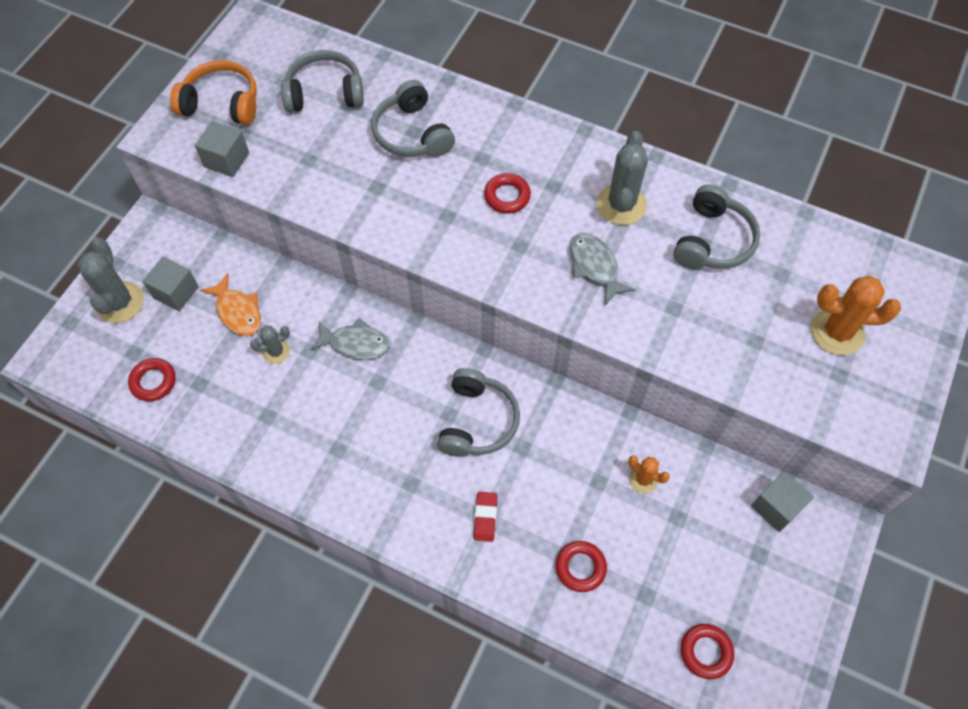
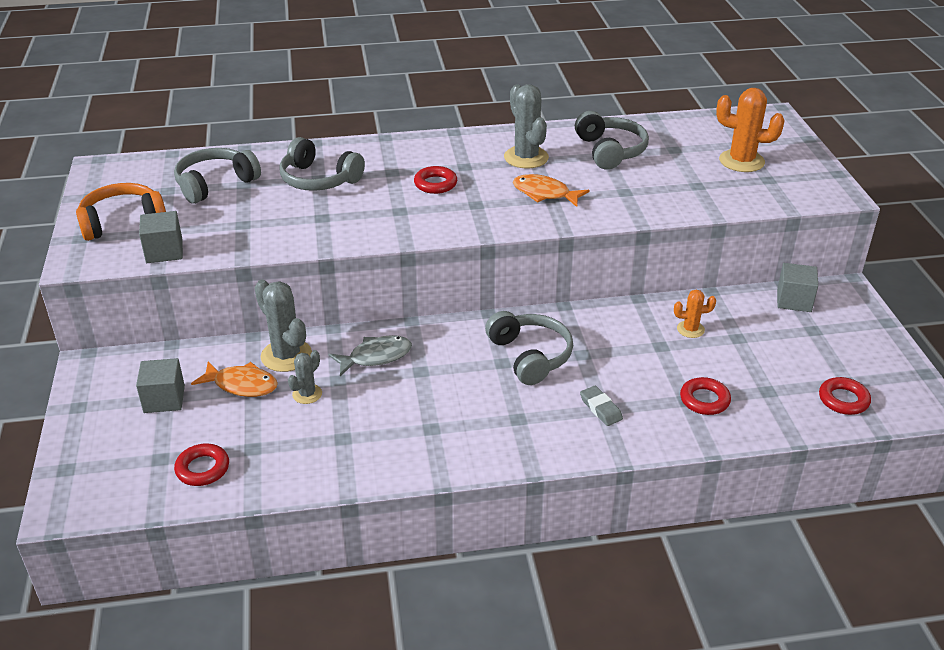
camera: 35 degrees left, 25 degrees down
grey cactus [77,237,144,323] -> grey cactus moved to [255,280,312,372]
red eraser [474,492,497,542] -> grey eraser [580,386,623,426]
grey fish [570,233,636,305] -> orange fish [513,174,590,207]
orange cactus [811,276,901,355] -> orange cactus turned 45 degrees clockwise [716,88,785,172]

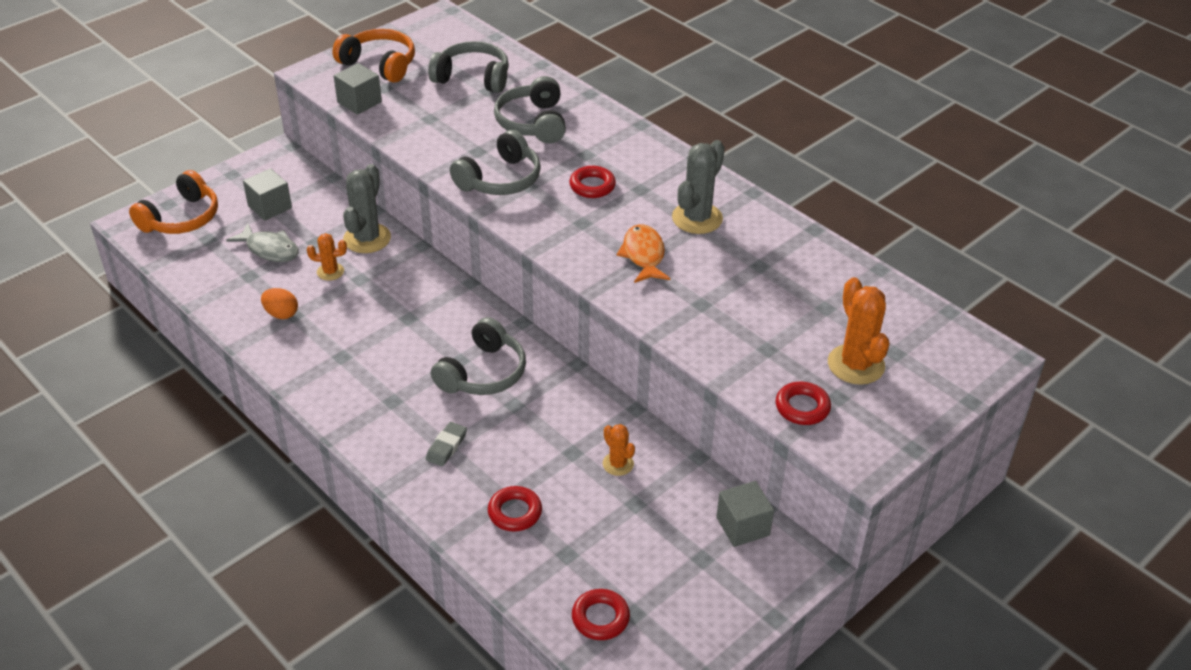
camera: 55 degrees right, 5 degrees up
red ring [174,444,229,486] -> red ring moved to [776,382,831,425]
orange fish [191,362,278,397] -> none
grey cactus [288,350,322,404] -> orange cactus [307,233,347,281]
grey fish [329,335,412,376] -> grey fish moved to [226,223,299,262]
grey headphones [575,111,649,170] -> grey headphones moved to [450,130,541,195]
none -> orange headphones [129,170,218,234]
none -> orange egg [261,288,298,319]

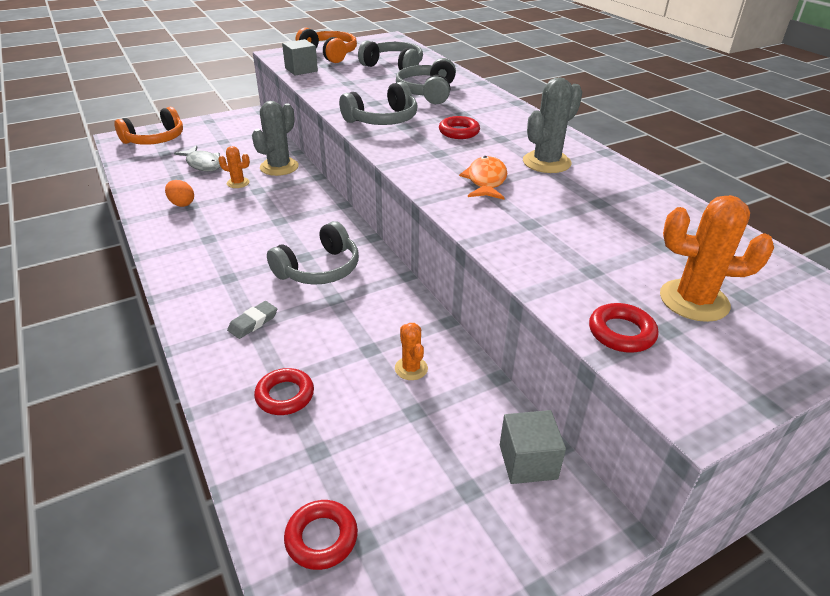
camera: 15 degrees right, 5 degrees down
grey cube [243,168,292,221] -> none
orange cactus [828,277,889,385] -> orange cactus turned 75 degrees counterclockwise [660,195,774,322]

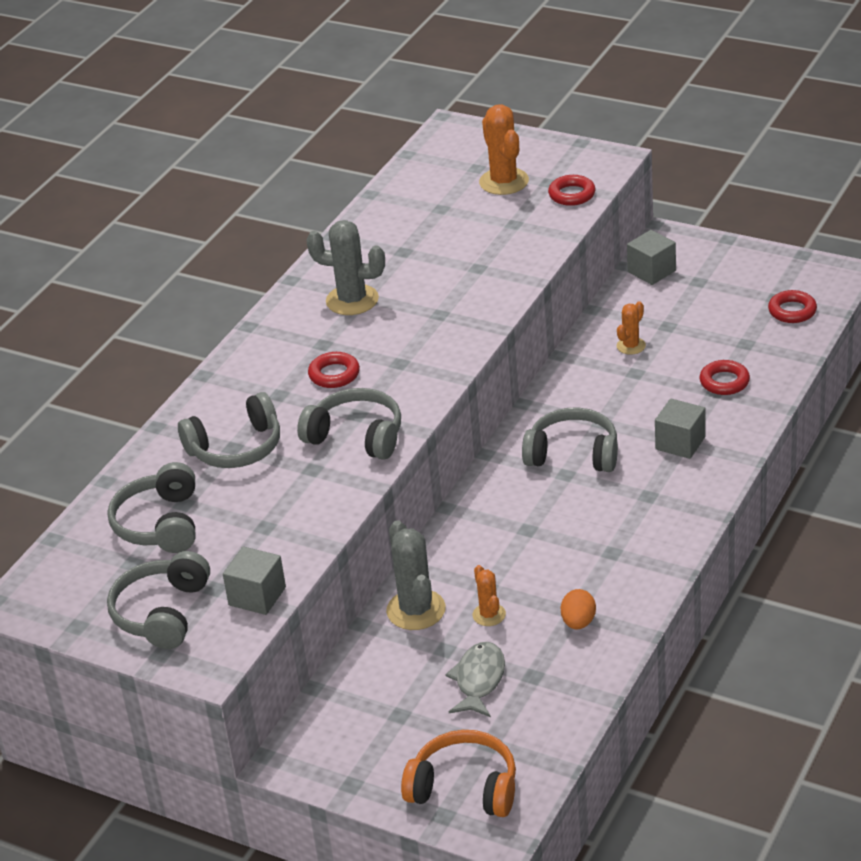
camera: 120 degrees left, 0 degrees up
grey eraser [227,301,277,339] -> grey cube [655,398,706,459]
grey cactus [252,101,299,176] -> grey cactus turned 75 degrees clockwise [386,520,446,630]
orange headphones [295,27,357,63] -> grey headphones [107,551,210,649]
orange fish [459,156,507,200] -> none

